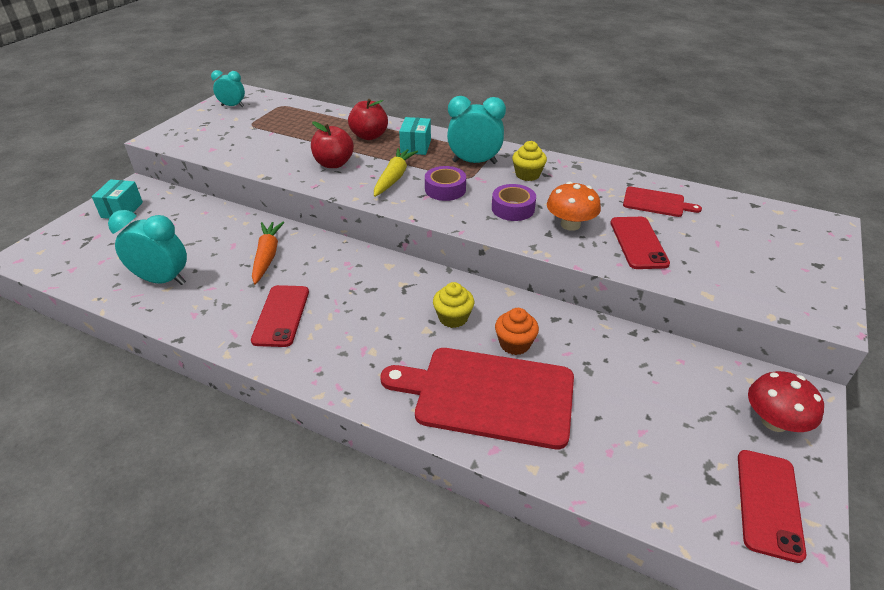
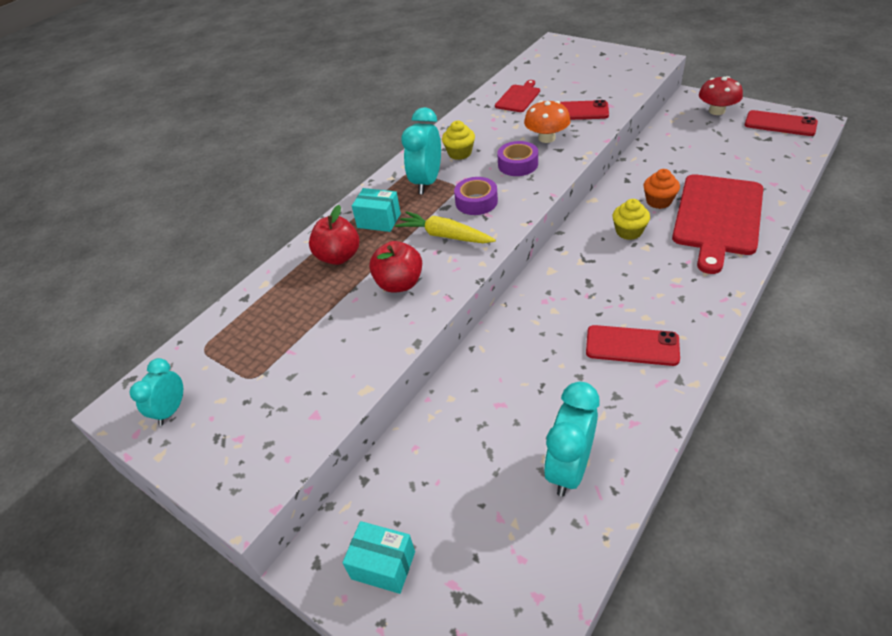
camera: 75 degrees left, 5 degrees up
orange carrot [252,222,284,284] -> none

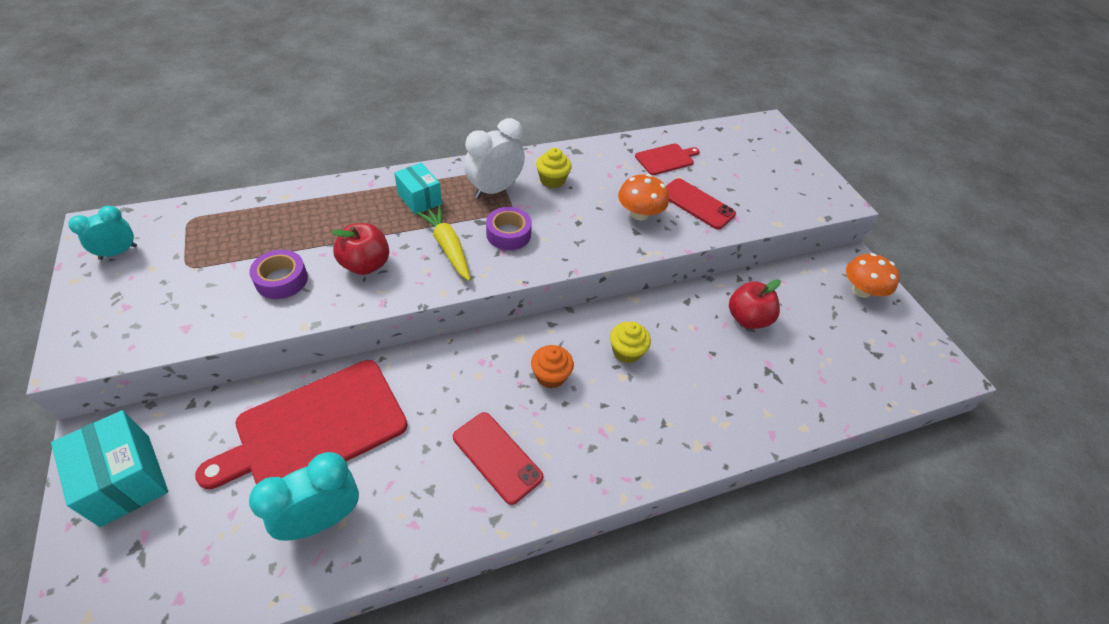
camera: 25 degrees right, 5 degrees up
red apple [309,205,359,265] -> red apple moved to [729,279,781,329]
turquoise box [342,521,415,594] -> turquoise box [51,410,168,527], size x1.51
turquoise clock [401,107,441,194] -> white clock [464,118,525,199]
purple tape [497,141,538,176] -> purple tape moved to [249,250,308,299]
orange cupcake [644,169,680,209] -> orange cupcake moved to [531,345,574,389]
red cutting board [672,174,763,274] -> red cutting board moved to [195,360,408,489]
red mushroom [699,76,743,115] -> orange mushroom [846,253,900,298]
red phone [745,110,818,136] -> none

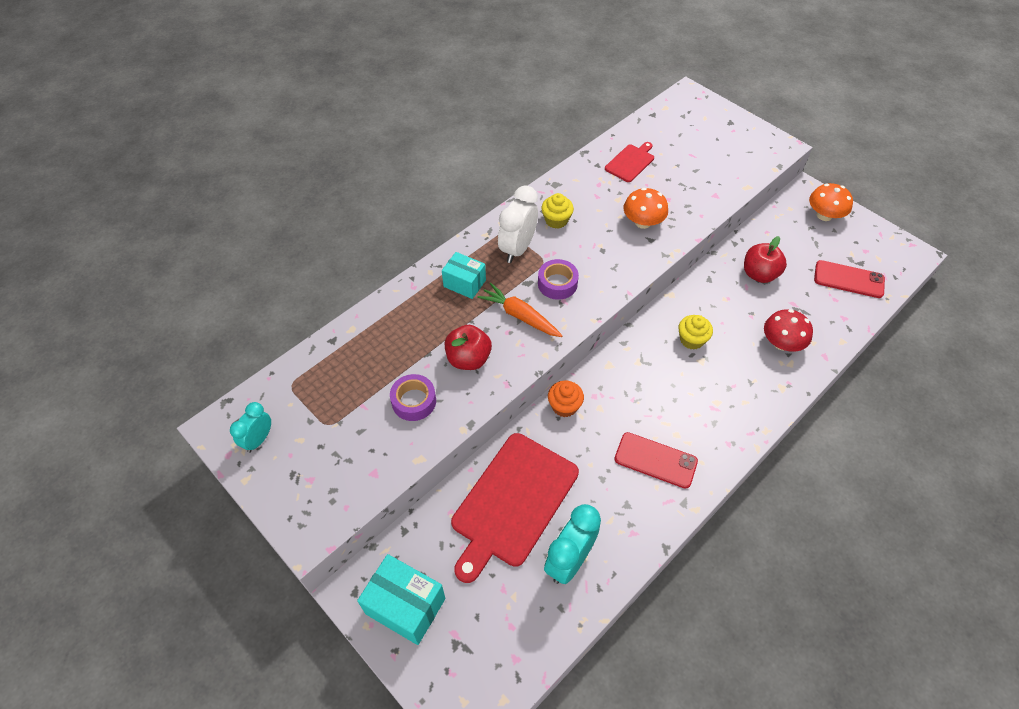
camera: 20 degrees left, 5 degrees up
yellow carrot [416,205,470,281] -> orange carrot [477,283,563,337]
orange cupcake [531,345,574,389] -> orange cupcake moved to [548,381,584,417]
red phone [666,178,736,229] -> red phone moved to [814,260,885,298]
none -> red mushroom [764,309,813,352]

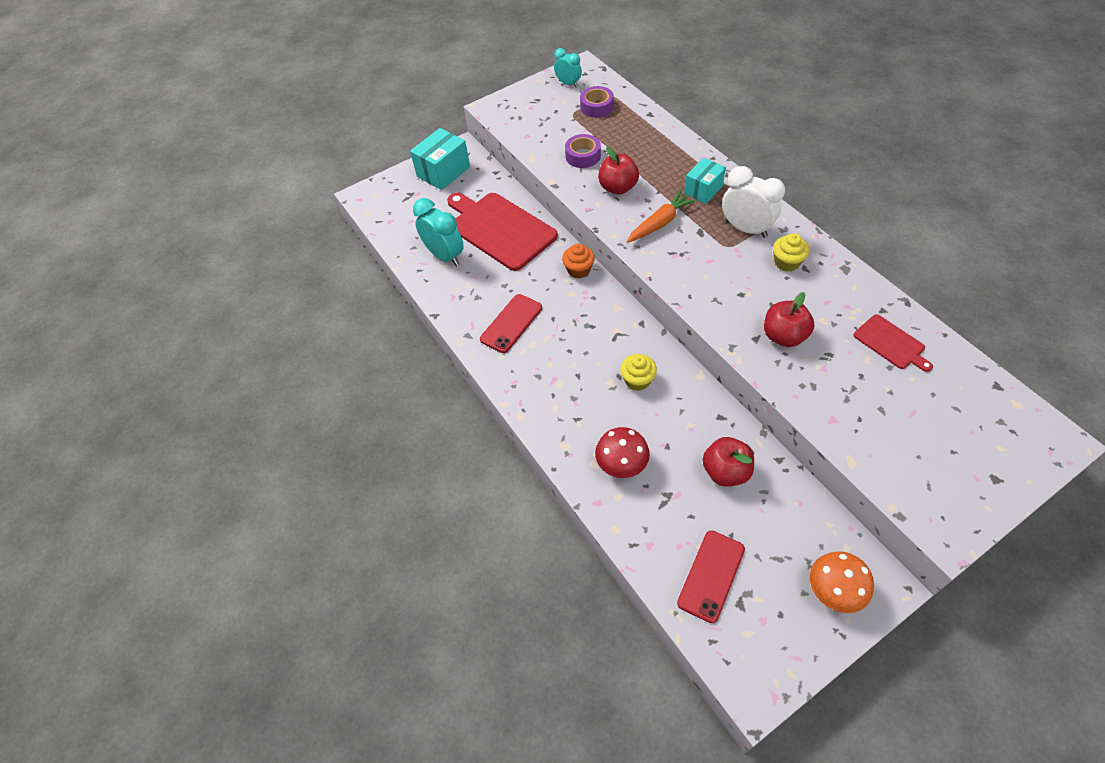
camera: 105 degrees right, 0 degrees up
purple tape [538,259,579,300] -> purple tape moved to [580,86,614,118]
orange mushroom [624,188,668,229] -> red apple [764,292,815,347]

